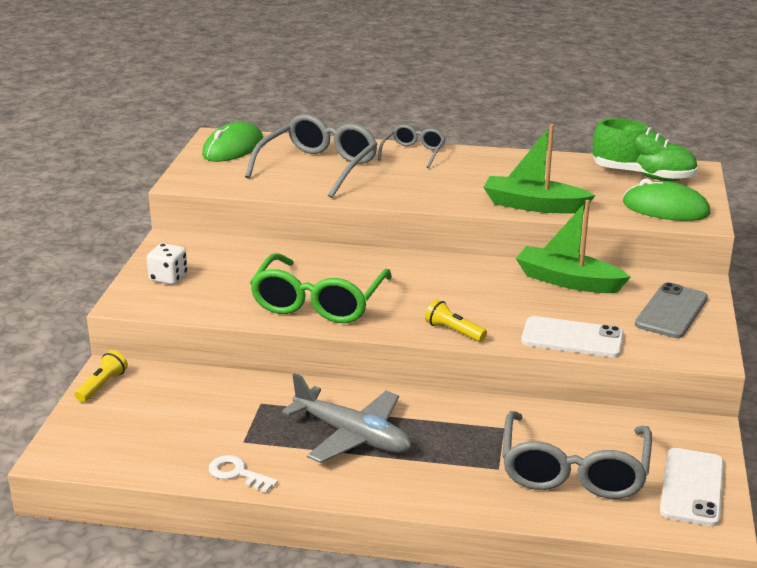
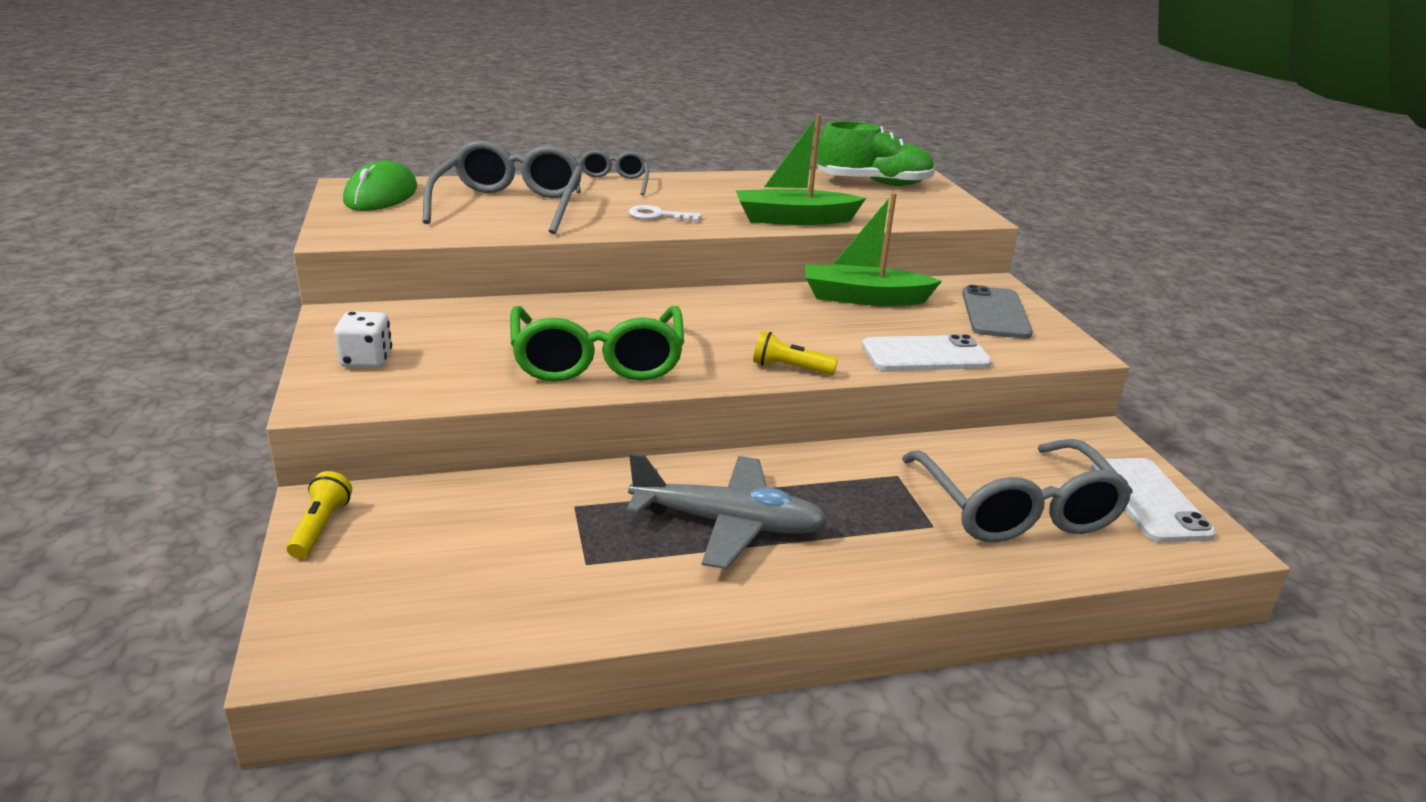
camera: 25 degrees left, 0 degrees up
white key [209,455,278,493] -> white key moved to [629,205,702,222]
green mouse [623,179,711,221] -> none

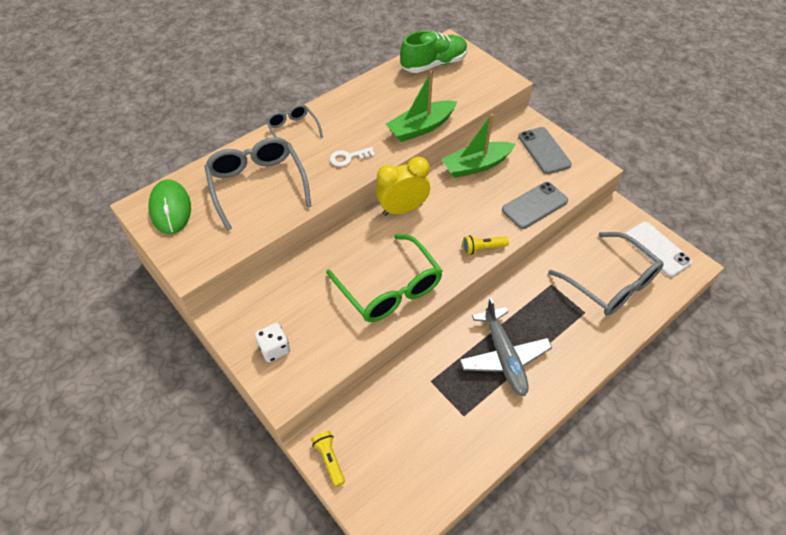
camera: 25 degrees left, 25 degrees up
grey plane [627,453,828,569] -> grey plane turned 90 degrees clockwise [460,298,552,396]
white phone [862,334,992,371] -> grey phone [502,182,568,229]
none -> yellow clock [376,157,430,216]

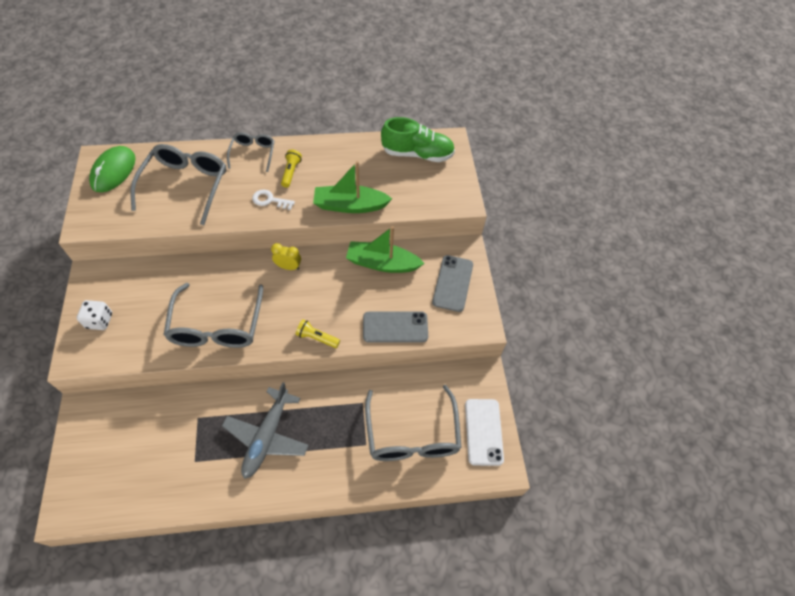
camera: 30 degrees right, 5 degrees up
yellow flashlight [311,431,345,487] -> yellow flashlight moved to [281,150,302,188]
green glasses [326,234,442,322] -> grey glasses [164,283,263,348]
yellow clock [376,157,430,216] -> yellow clock [271,243,301,270], size x0.56

